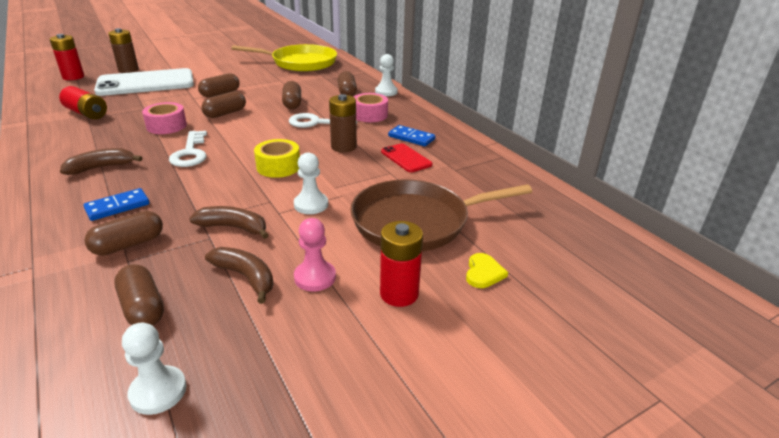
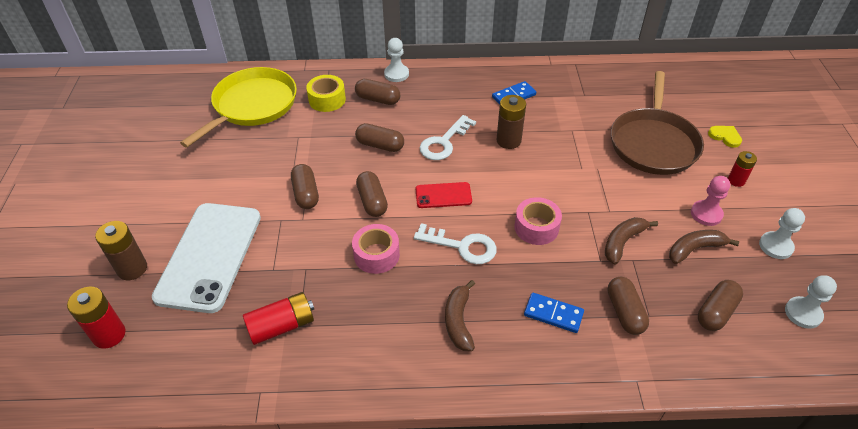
camera: 60 degrees left, 15 degrees up
blue domino [83,188,150,221] -> blue domino turned 60 degrees counterclockwise [524,293,584,333]
brown capsule [114,264,164,325] -> brown capsule turned 45 degrees counterclockwise [698,280,743,331]
yellow tape [254,139,300,178] -> yellow tape moved to [306,75,346,112]
white pawn [294,152,328,214] -> white pawn moved to [759,208,805,259]
pink tape [354,93,388,122] -> pink tape moved to [514,197,562,245]
red battery [380,221,423,307] -> red battery [728,151,757,187], size x0.64
red phone [381,143,432,172] -> red phone moved to [416,182,472,208]

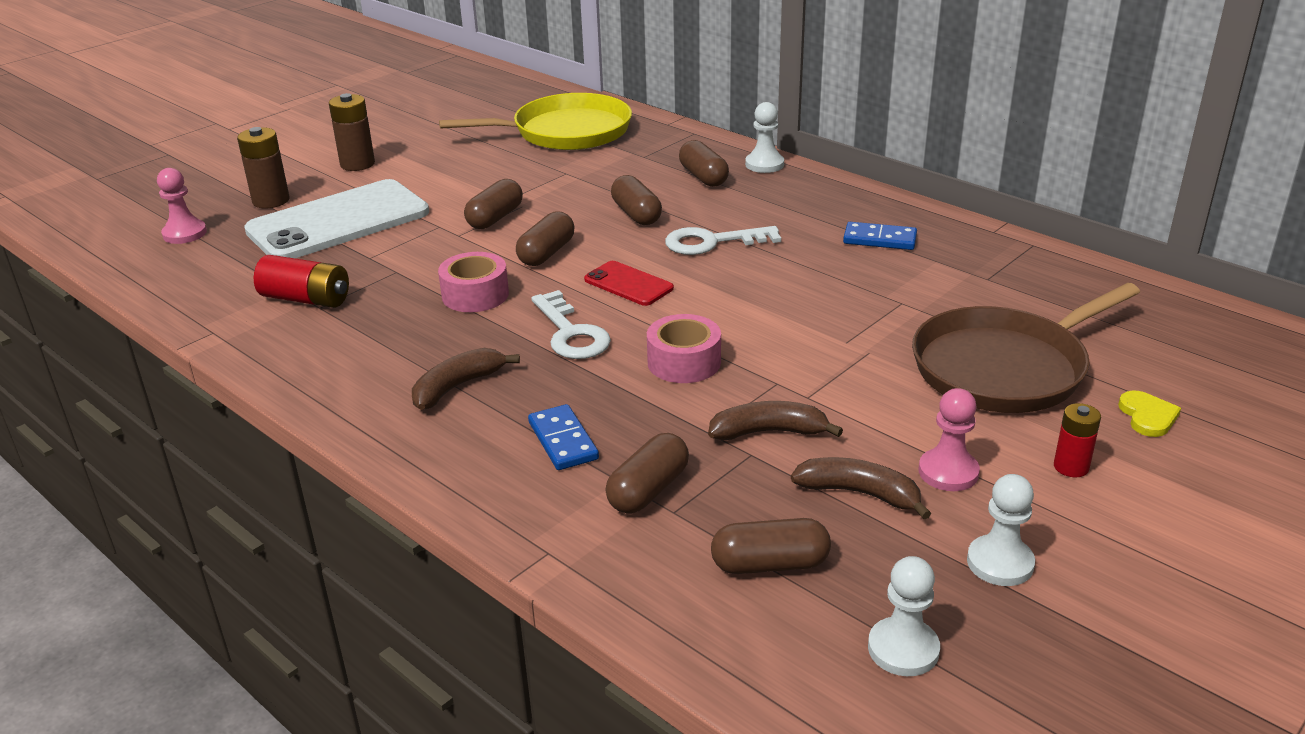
camera: 45 degrees right, 15 degrees down
red battery [67,287,126,349] -> pink pawn [157,168,207,244]
yellow tape [306,75,346,112] -> none
brown battery [496,95,526,149] -> brown battery moved to [329,93,375,171]

